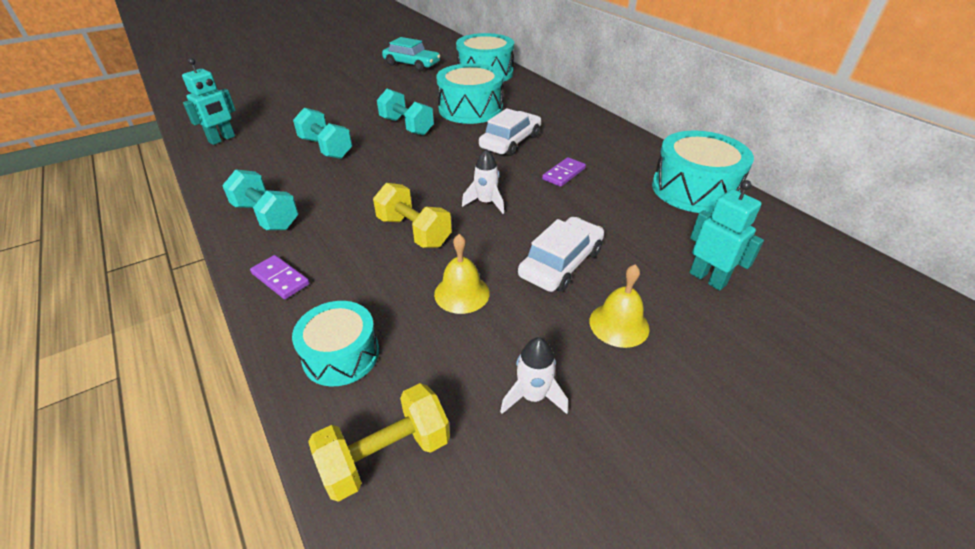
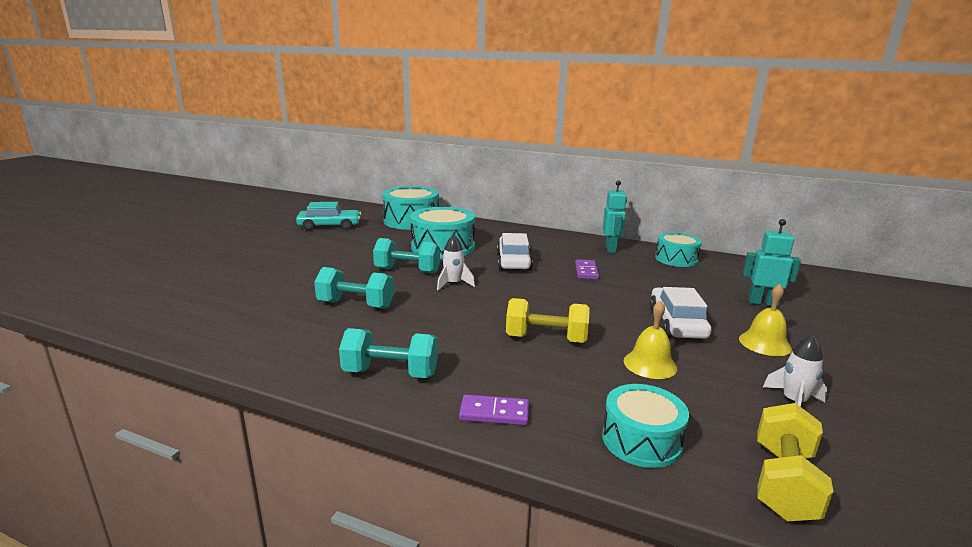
camera: 35 degrees left, 20 degrees down
turquoise robot [182,58,236,145] -> turquoise robot moved to [603,180,627,253]
white rocket [462,149,504,214] -> white rocket moved to [437,235,475,291]
turquoise drum [652,131,754,213] -> turquoise drum [655,232,702,267], size x0.63

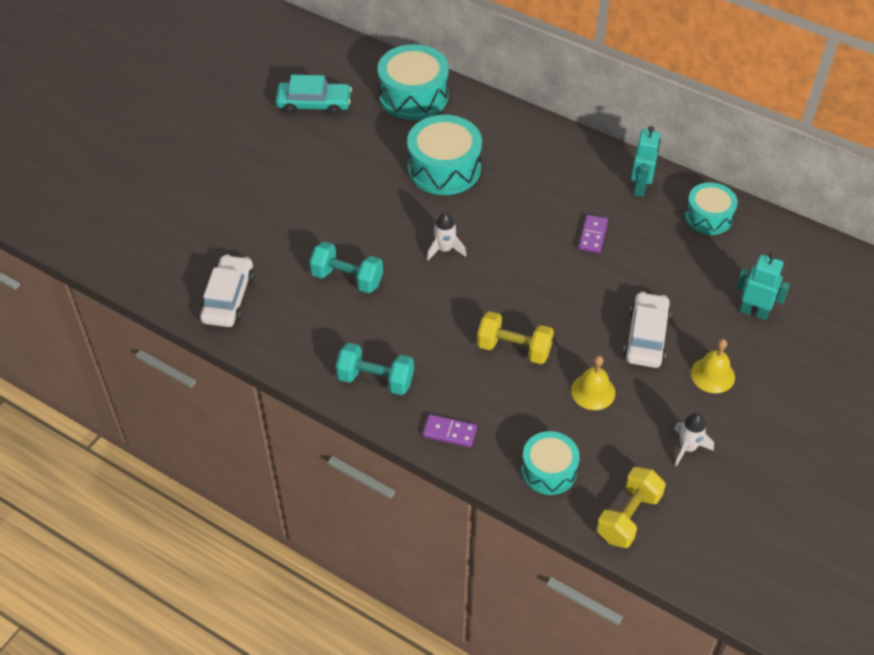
camera: 10 degrees right, 30 degrees up
turquoise dumbbell [373,238,440,274] -> none
white car [497,233,533,270] -> white car moved to [200,254,254,327]

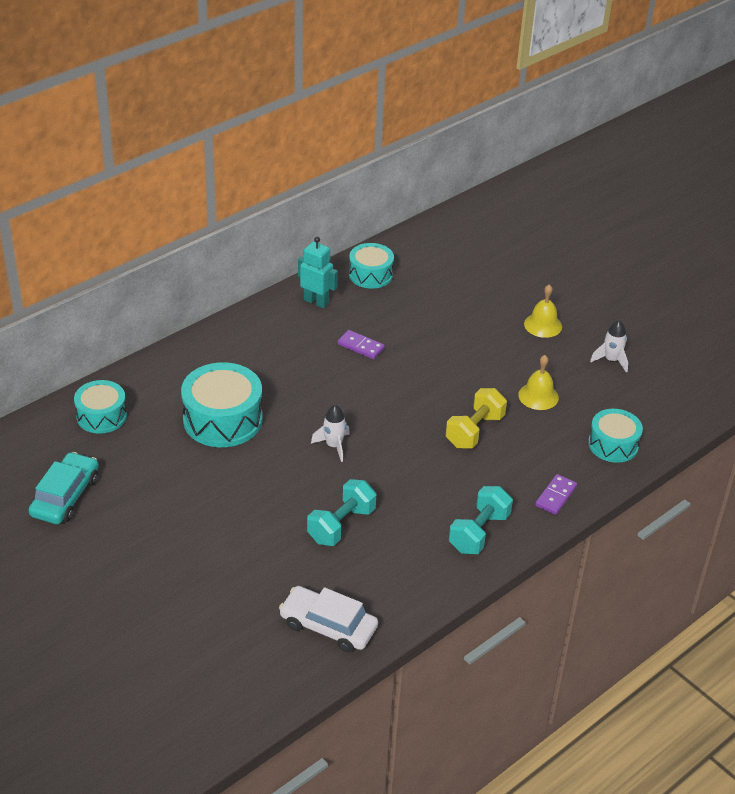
camera: 75 degrees left, 10 degrees down
turquoise drum [378,44,449,120] -> turquoise drum [74,380,127,434], size x0.63
yellow dumbbell [597,467,666,548] -> none
white car [623,292,671,368] -> none
turquoise robot [736,253,790,320] -> none

